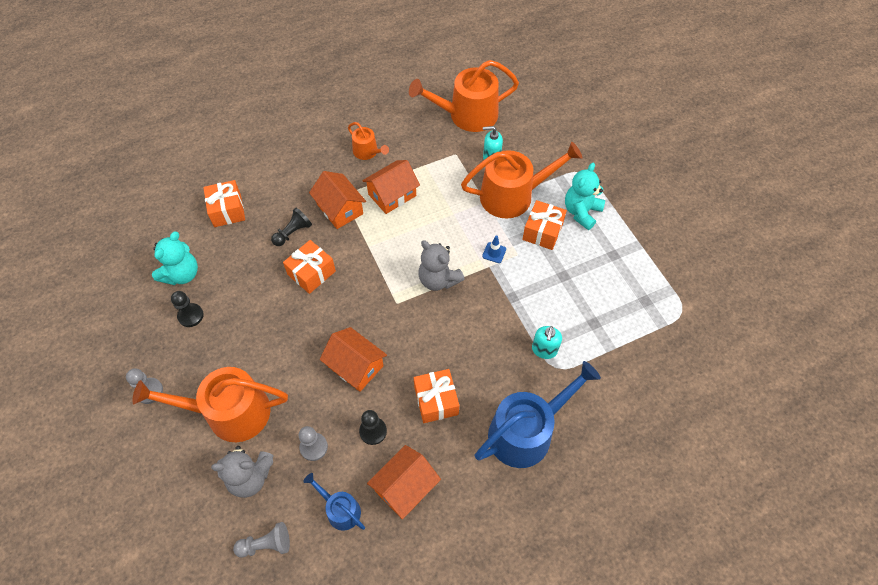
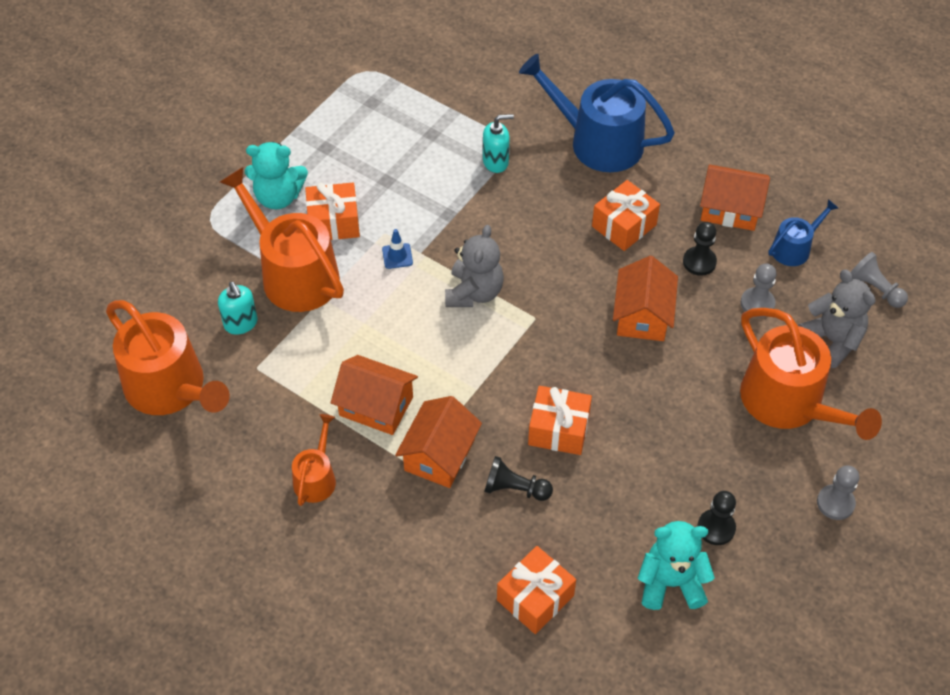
camera: 120 degrees left, 5 degrees down
blue watering can [303,473,365,531] -> blue watering can turned 135 degrees counterclockwise [769,199,838,266]

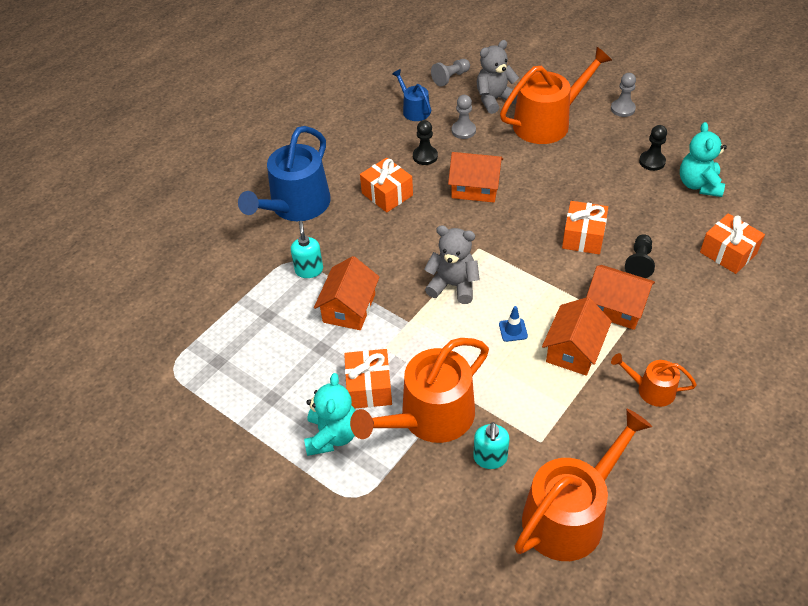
camera: 85 degrees left, 5 degrees down
turquoise soap dispenser [218,282,257,335] -> turquoise soap dispenser turned 120 degrees clockwise [473,422,510,469]
blue traffic cone [382,229,413,269] -> blue traffic cone moved to [499,306,528,342]
orange house [700,164,770,231] -> orange house moved to [314,256,380,330]

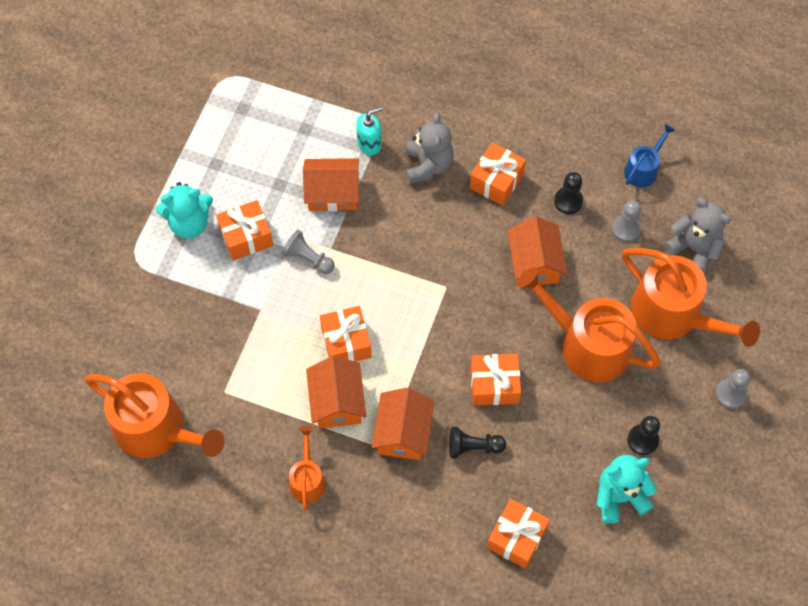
camera: 70 degrees right, 15 degrees up
blue watering can [238,126,331,221] -> none
orange watering can [350,338,489,443] -> orange watering can moved to [517,267,661,382]
grey teddy bear [424,225,480,304] -> grey teddy bear moved to [406,112,454,184]
grey pawn [431,59,470,87] -> grey pawn moved to [282,230,335,274]
turquoise soap dispenser [473,422,510,469] -> none
blue traffic cone [499,306,528,342] -> orange gift [320,306,371,362]
orange house [542,297,612,376] -> orange house turned 75 degrees clockwise [306,356,366,429]

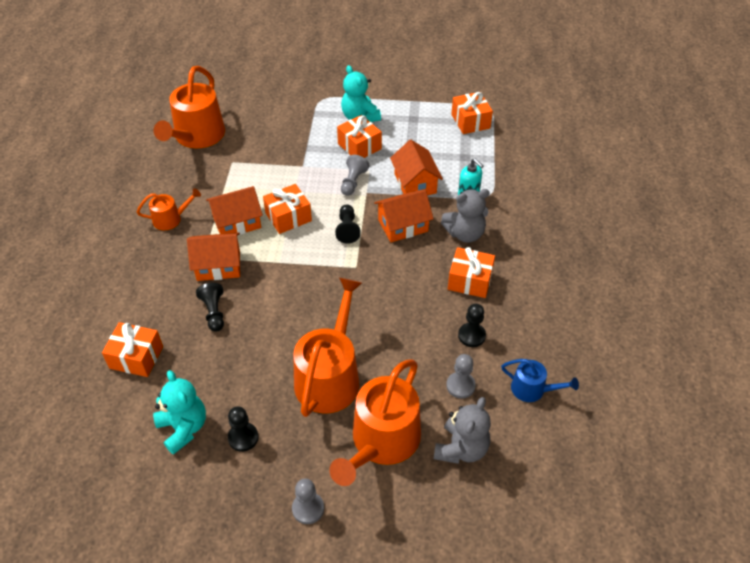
camera: 75 degrees right, 15 degrees down
orange gift [470,354,521,406] -> orange gift moved to [451,92,493,134]
orange house [507,216,567,285] -> orange house moved to [374,190,434,242]
none -> black pawn [335,205,361,244]

